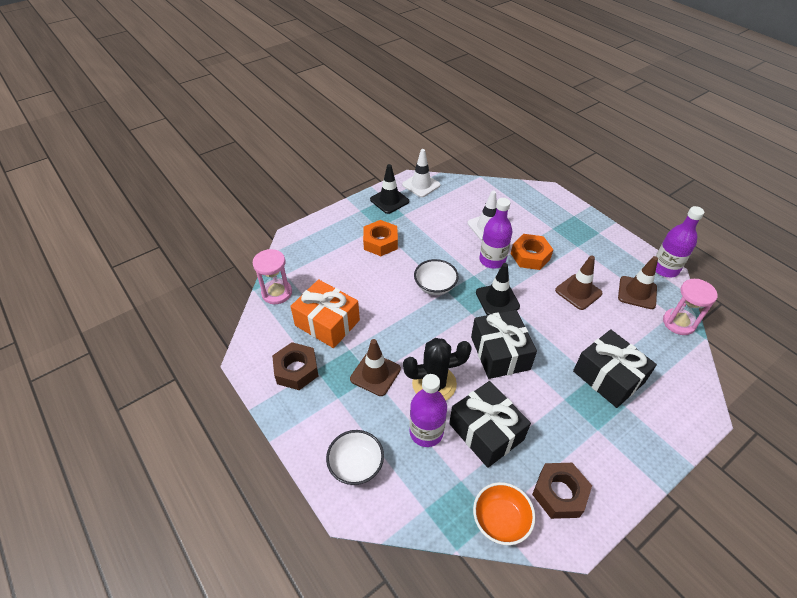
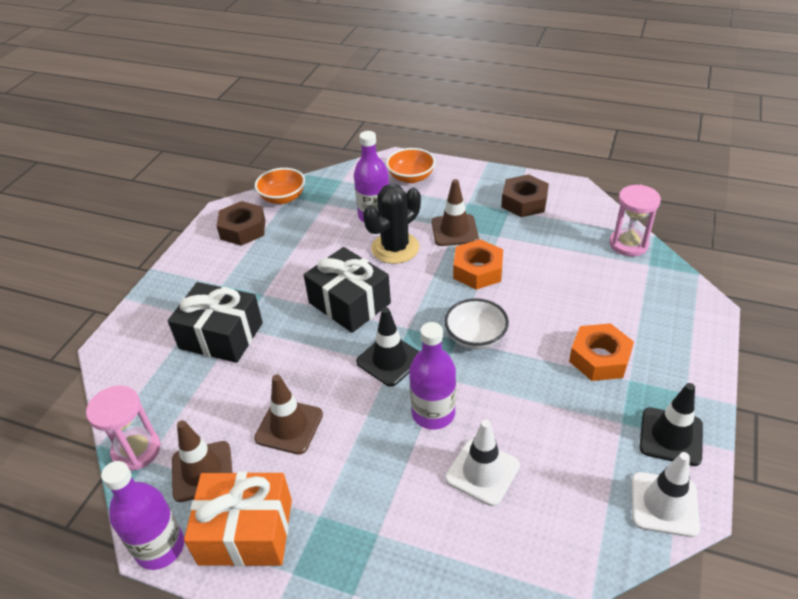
camera: 150 degrees right, 5 degrees down
orange gift [290,279,360,348] -> orange gift moved to [184,472,292,567]
white bowl [326,430,384,485] -> orange bowl [386,148,436,183]
black gift [449,381,531,468] -> none
orange nut [511,234,554,270] -> orange nut moved to [453,239,503,290]

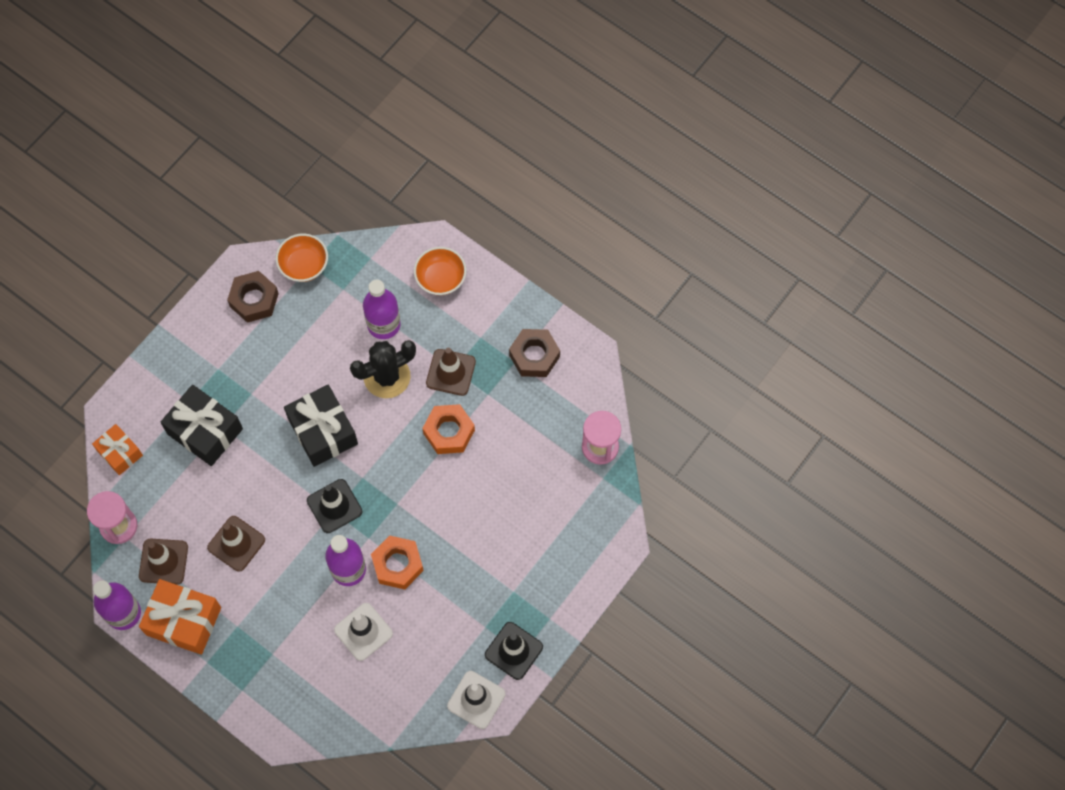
camera: 15 degrees right, 25 degrees up
white bowl [444,298,509,350] -> none
orange nut [569,323,634,381] -> orange nut moved to [371,536,424,589]
none -> orange gift [92,424,143,475]

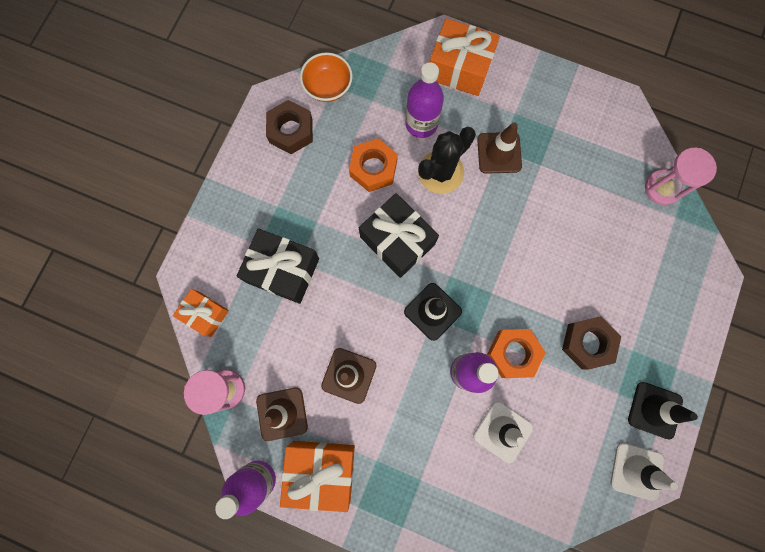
camera: 15 degrees left, 10 degrees up
orange bowl [414,247,467,295] -> orange gift [430,18,500,96]
orange nut [422,404,475,454] -> orange nut moved to [349,138,398,192]
brown nut [509,329,560,377] -> brown nut moved to [562,316,621,369]

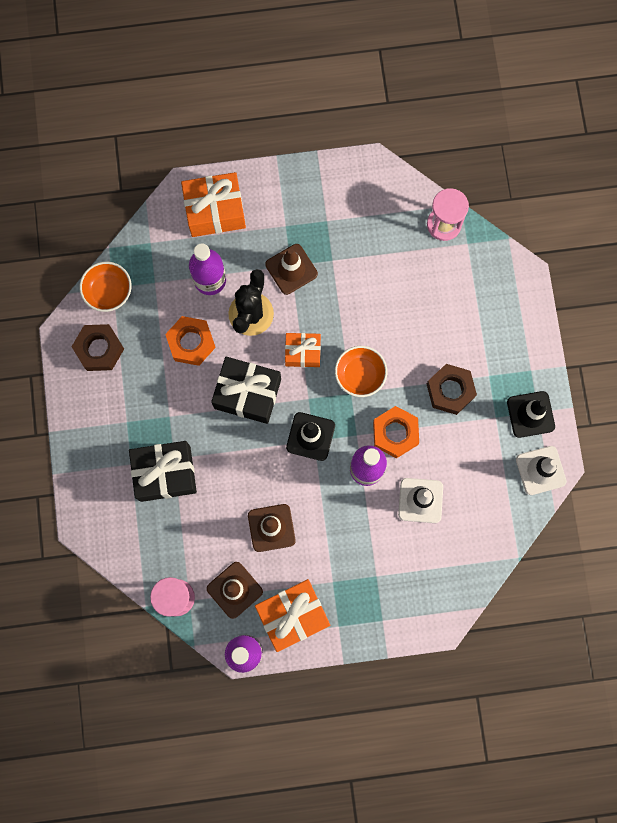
camera: 30 degrees left, 0 degrees up
orange gift [173,289,229,337] -> orange gift moved to [285,333,321,367]
none -> orange bowl [335,346,387,397]

